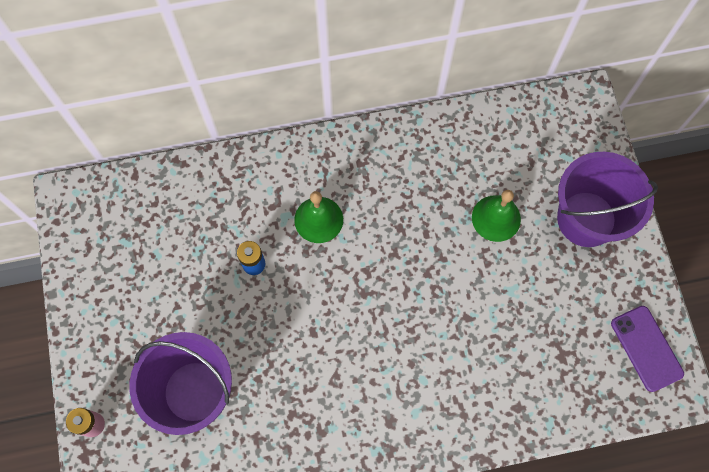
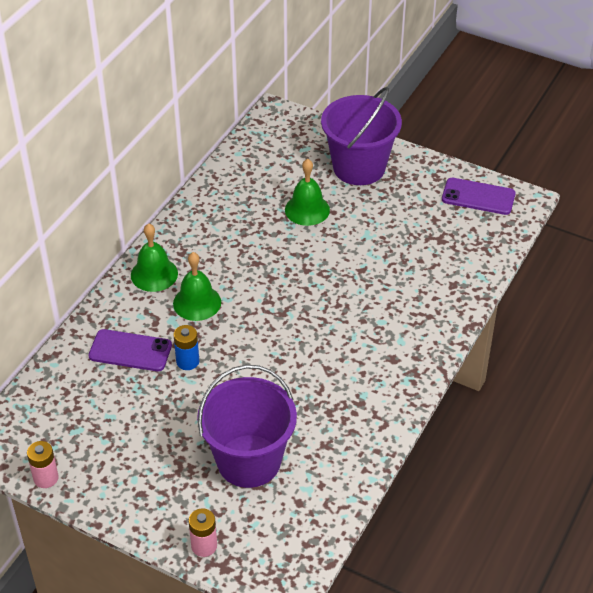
camera: 50 degrees left, 25 degrees down
none -> pink battery [27,441,59,488]
none -> purple phone [89,329,172,371]
none -> green bell [131,223,178,292]

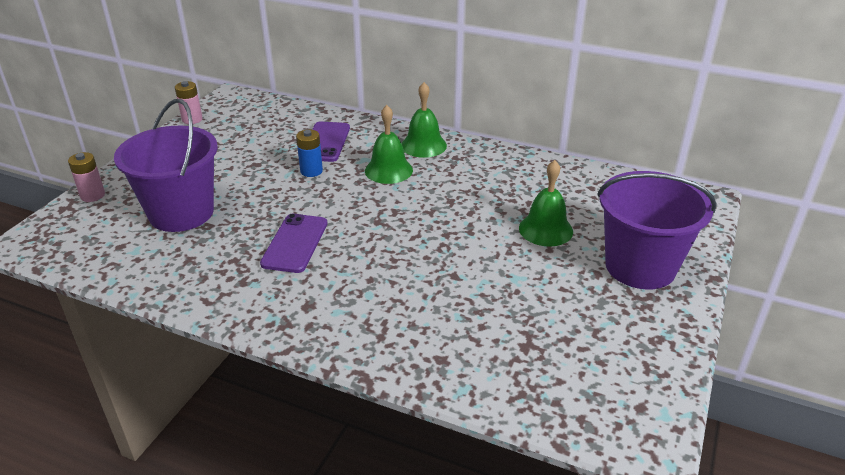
camera: 85 degrees right, 10 degrees down
purple phone [442,178,515,215] -> purple phone moved to [260,214,328,273]

